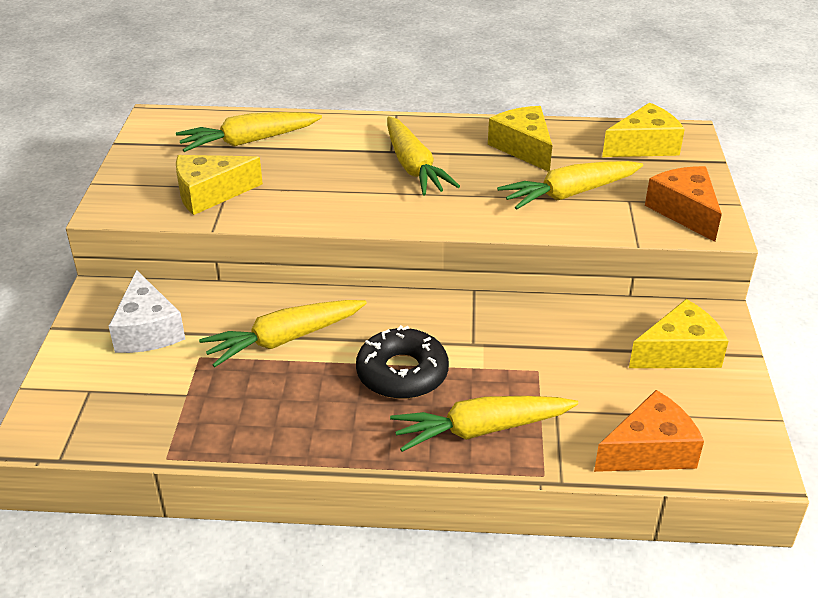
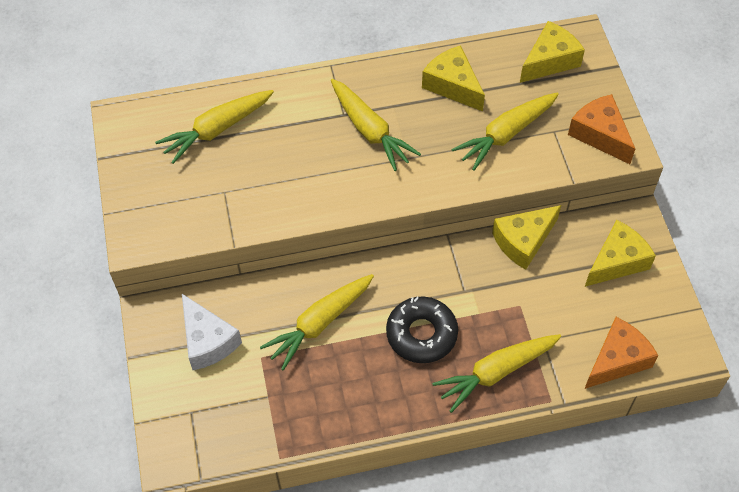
camera: 15 degrees left, 20 degrees up
yellow cheese [176,155,263,215] -> yellow cheese moved to [492,205,561,270]

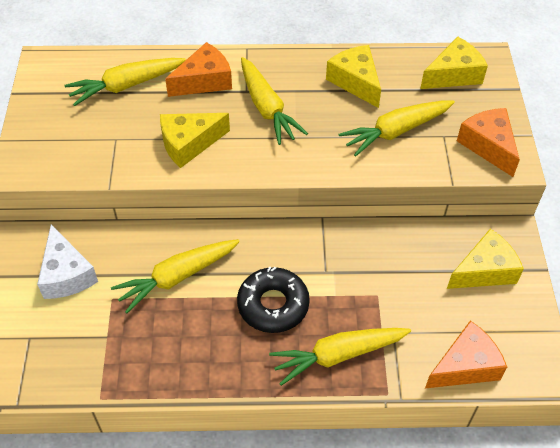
camera: 10 degrees right, 5 degrees down
yellow cheese [492,205,561,270] -> yellow cheese moved to [160,113,230,168]
none -> orange cheese [165,42,232,97]

